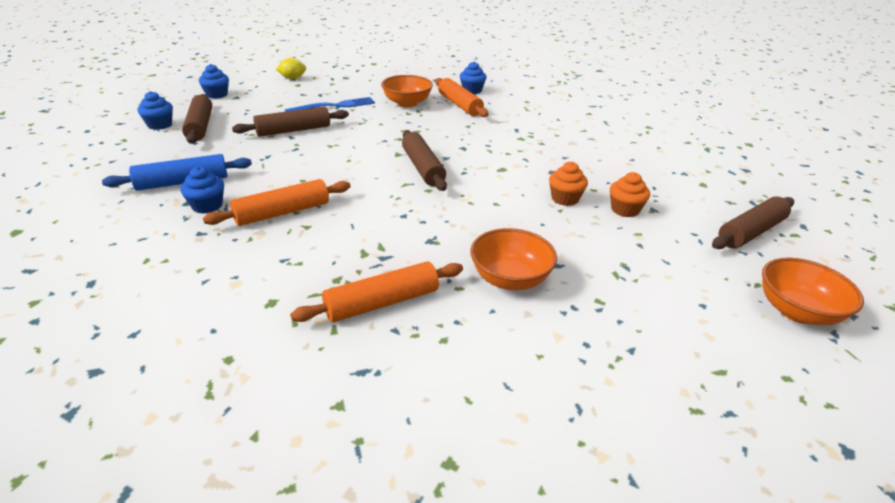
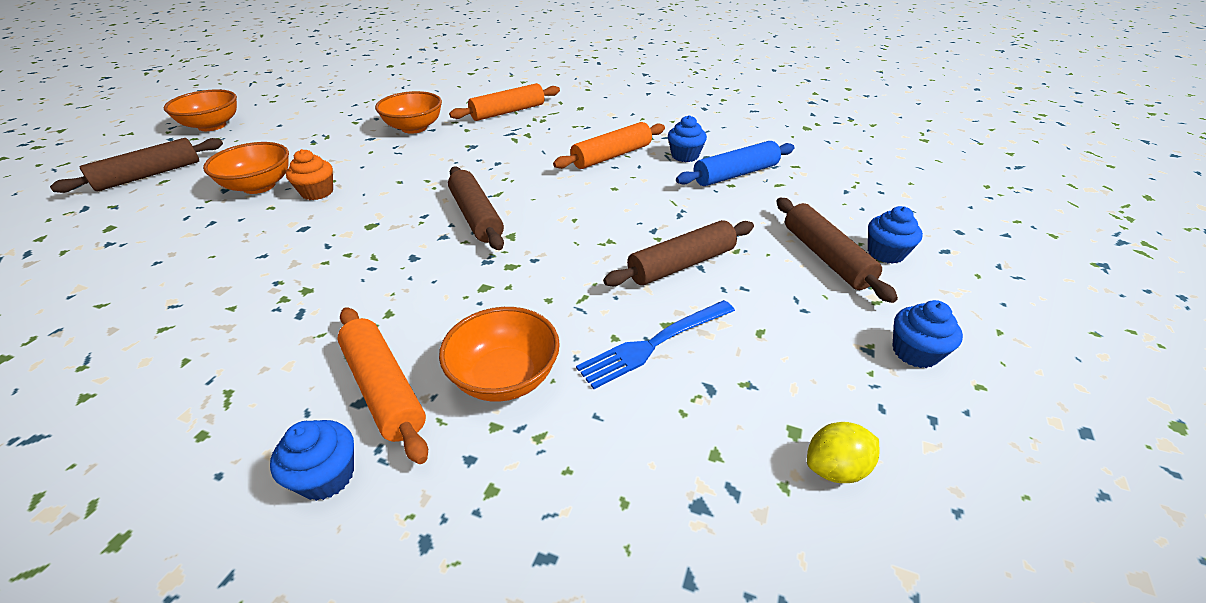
camera: 175 degrees right, 5 degrees up
orange cupcake [610,172,650,217] -> orange bowl [203,142,289,194]

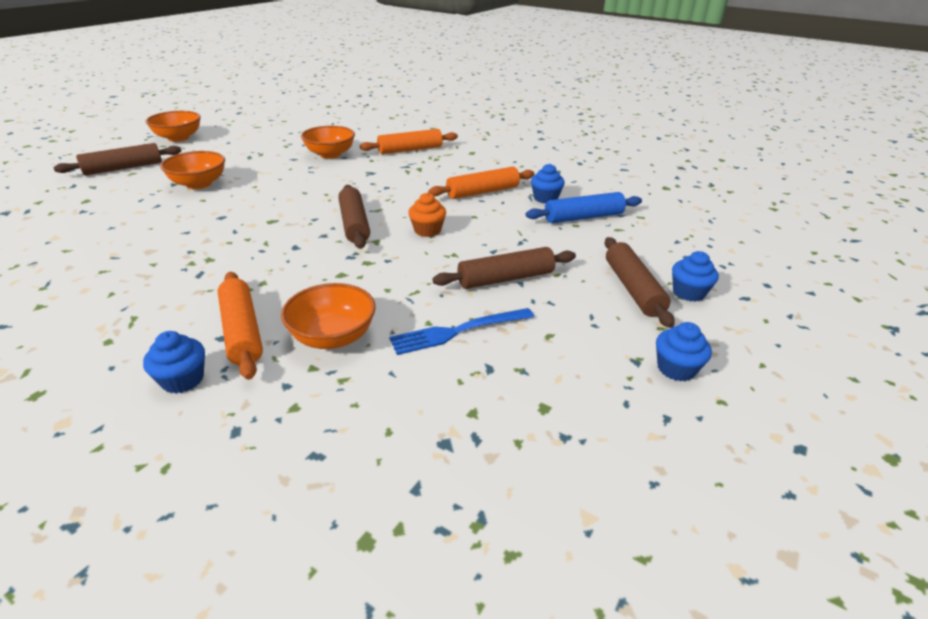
camera: 10 degrees right, 5 degrees down
orange cupcake [286,149,333,200] -> orange cupcake moved to [408,193,446,237]
yellow lemon [807,422,880,483] -> none

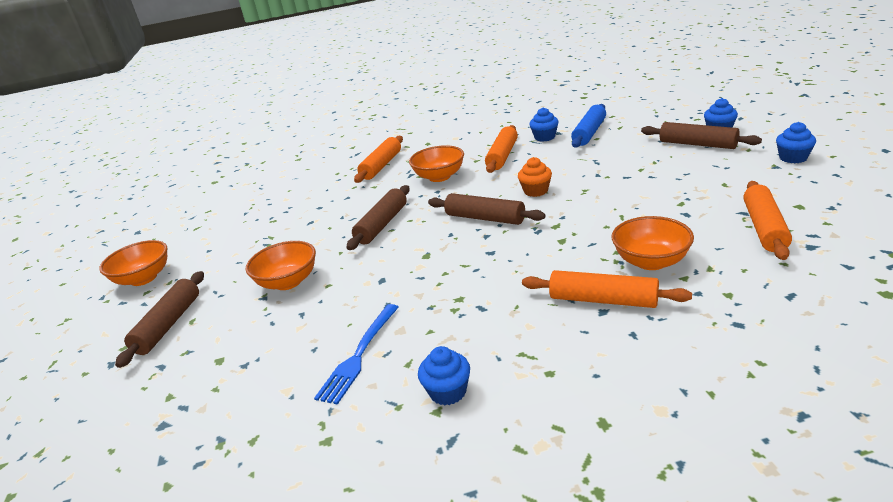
camera: 40 degrees left, 5 degrees down
blue cupcake [143,331,205,394] -> blue cupcake moved to [418,346,470,406]
orange bowl [301,126,355,159] -> orange bowl moved to [409,145,464,182]
blue fork [389,308,534,355] -> blue fork moved to [314,304,399,405]
brown rolling pin [433,247,576,289] -> brown rolling pin moved to [346,185,410,250]
none -> orange rolling pin [743,181,792,260]

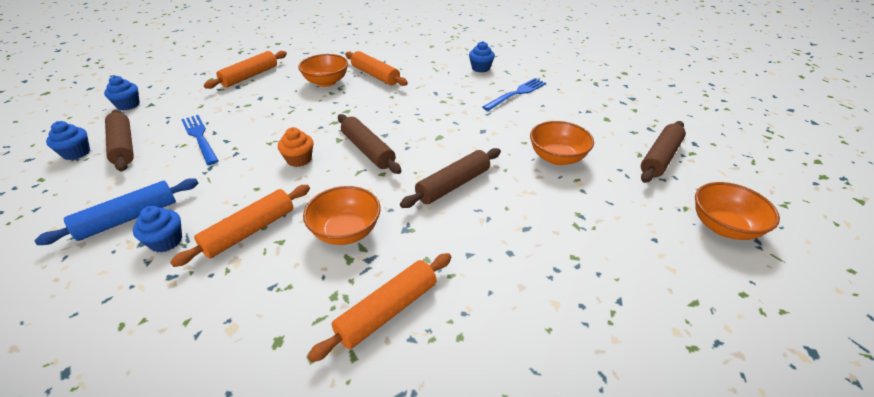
camera: 160 degrees left, 10 degrees up
none -> blue fork [181,115,218,165]

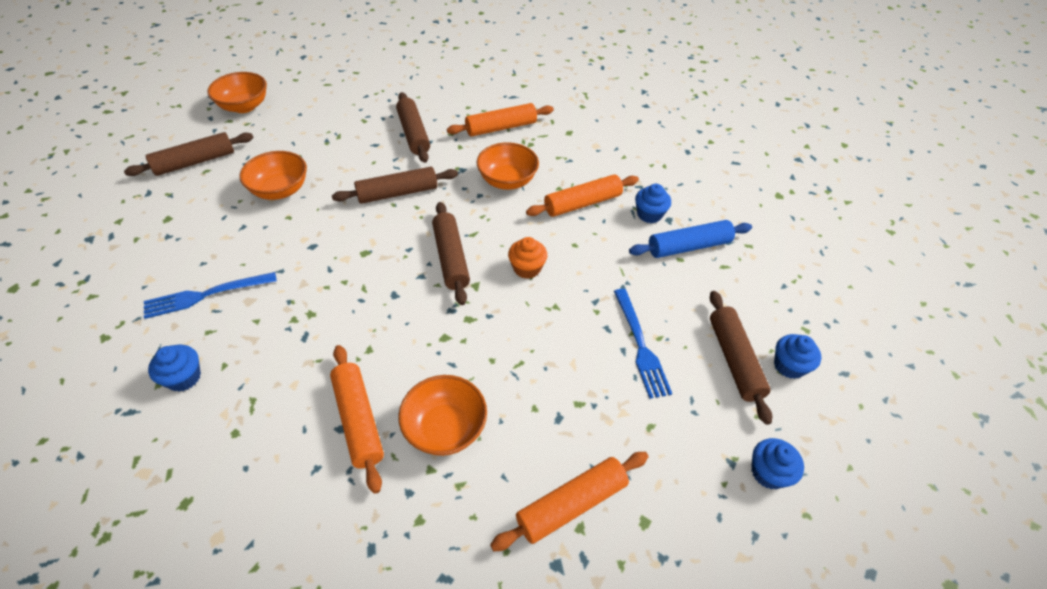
camera: 160 degrees left, 10 degrees up
none -> brown rolling pin [396,92,430,163]

